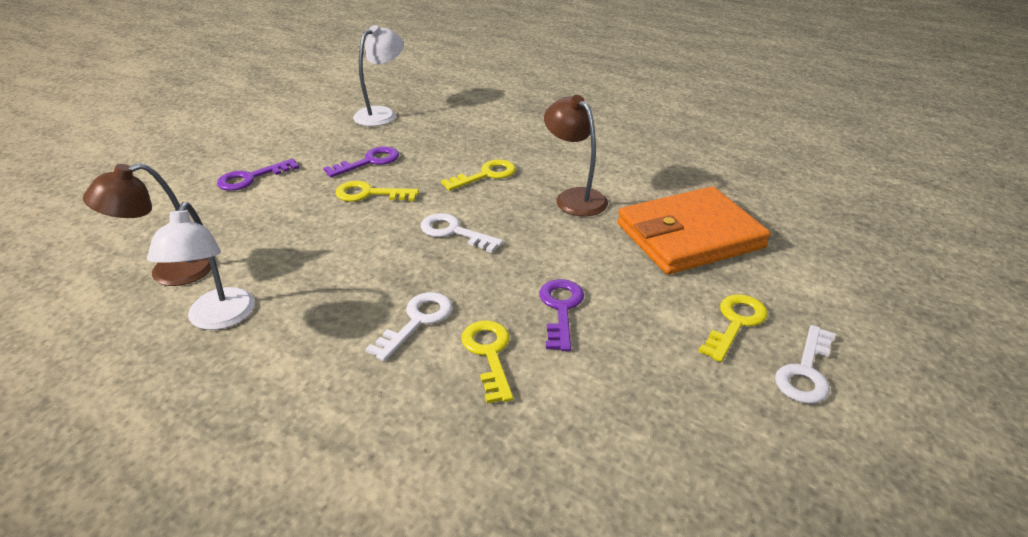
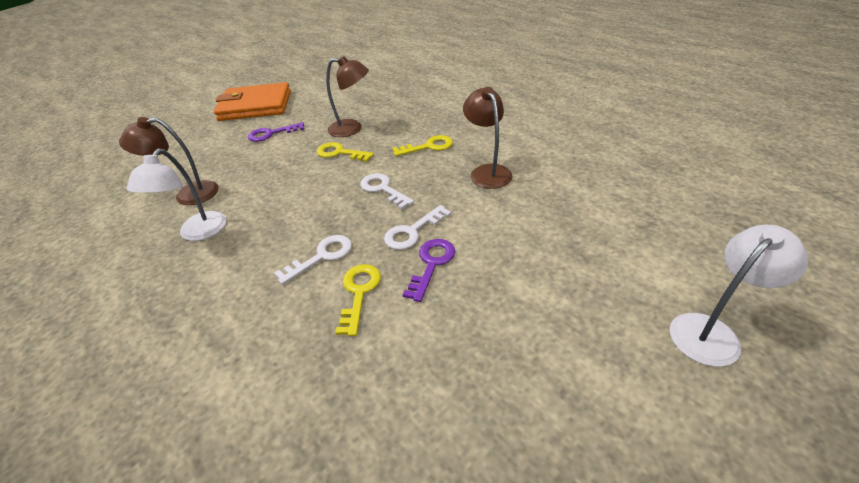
camera: 20 degrees right, 5 degrees up
purple key [324,147,399,178] -> brown lamp [326,56,369,137]
white lamp [353,25,404,126] -> white lamp moved to [670,225,808,366]
orange wallet [617,186,771,275] -> orange wallet moved to [214,82,291,121]
yellow key [698,294,768,362] -> none
white key [775,325,836,404] -> white key moved to [384,205,451,250]

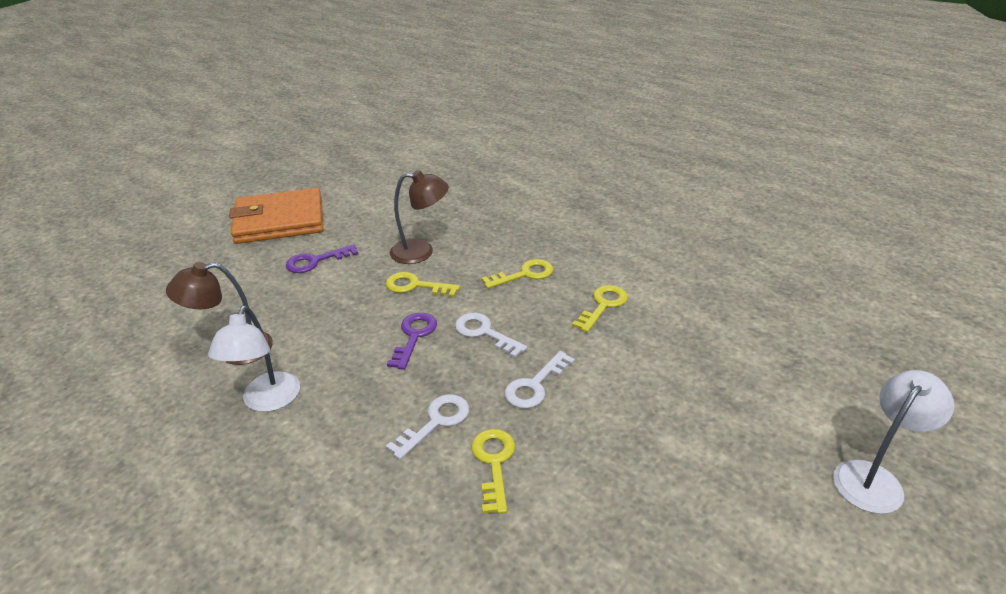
camera: 10 degrees left, 5 degrees down
purple key [403,239,455,302] -> purple key moved to [387,313,437,370]
brown lamp [463,87,512,189] -> yellow key [572,285,628,333]

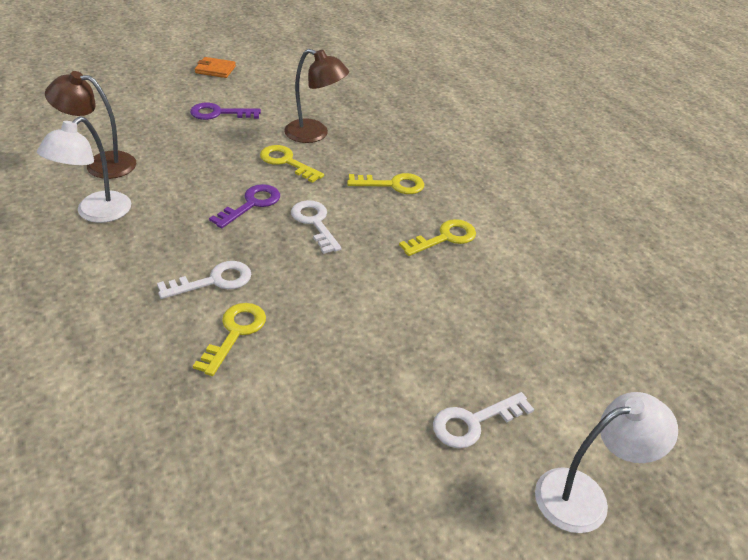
camera: 20 degrees right, 5 degrees up
orange wallet [229,188,323,244] -> orange wallet [195,57,236,78], size x0.41
white key [505,351,575,409] -> white key moved to [433,392,534,448]

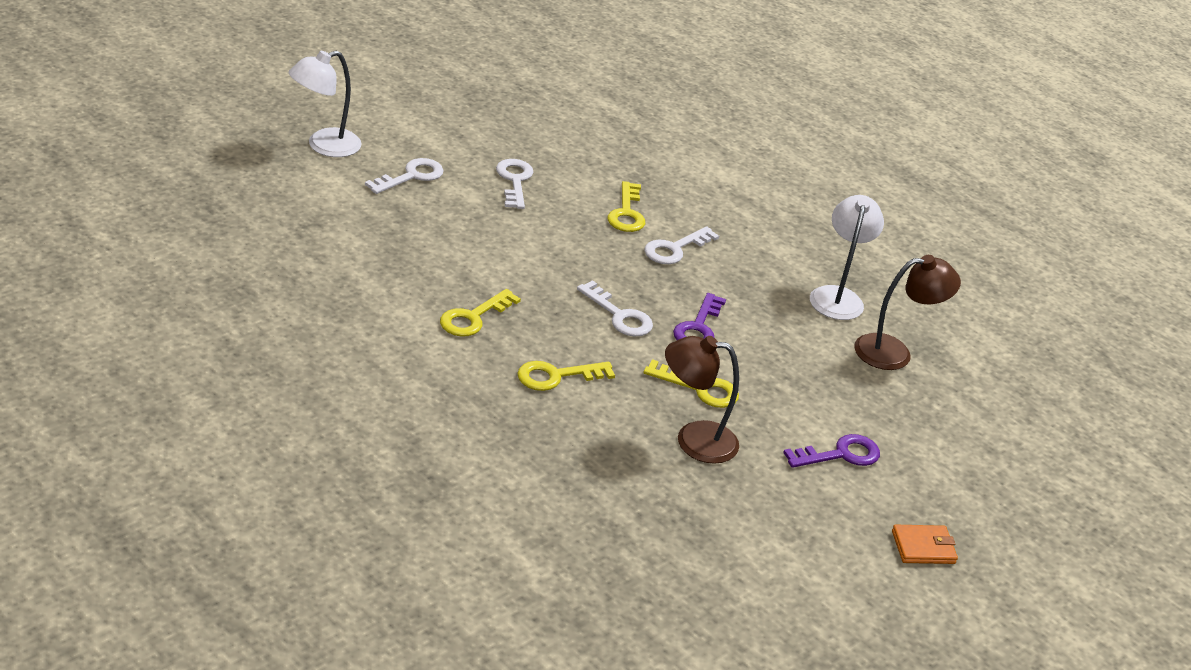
camera: 160 degrees right, 5 degrees down
none -> white key [496,159,534,209]

